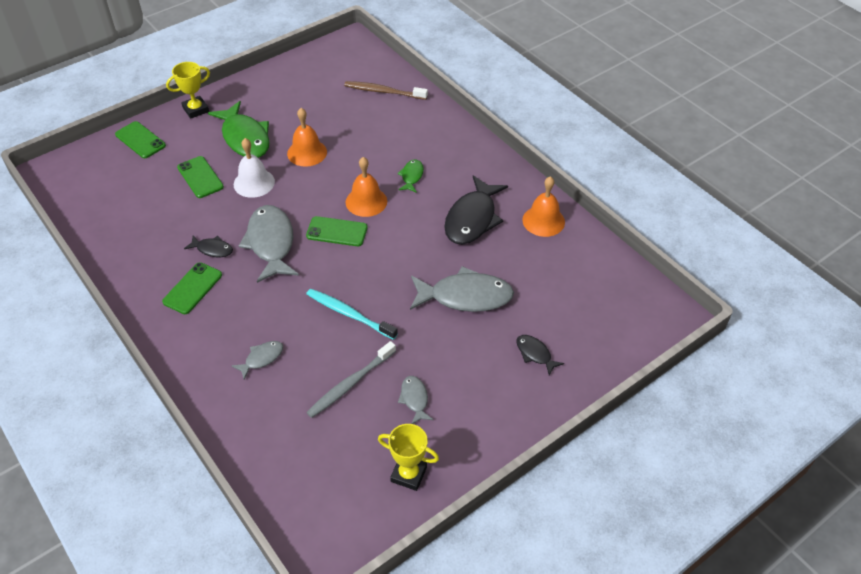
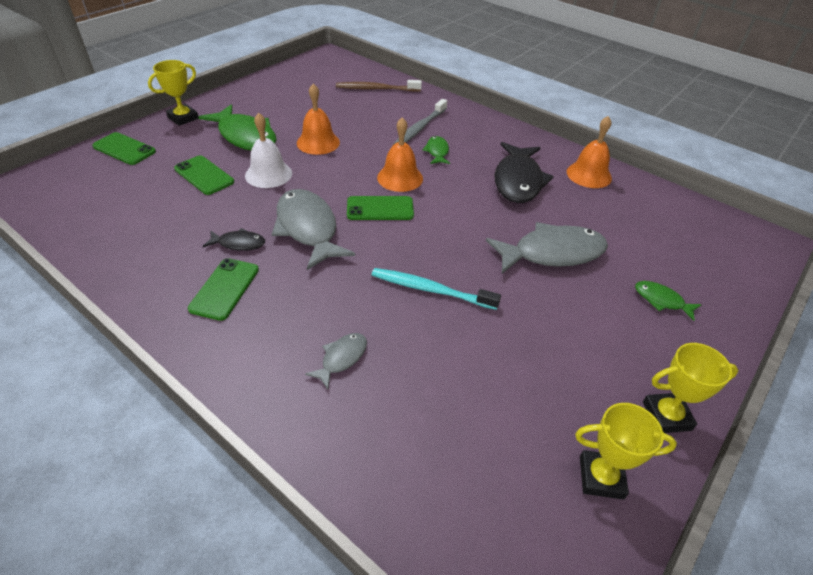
camera: 15 degrees left, 5 degrees down
grey toothbrush [306,341,396,418] -> grey toothbrush moved to [393,99,447,145]
grey fish [398,376,433,424] -> none
black fish [516,335,564,375] -> green fish [635,281,702,321]
none -> yellow trophy [643,343,738,433]

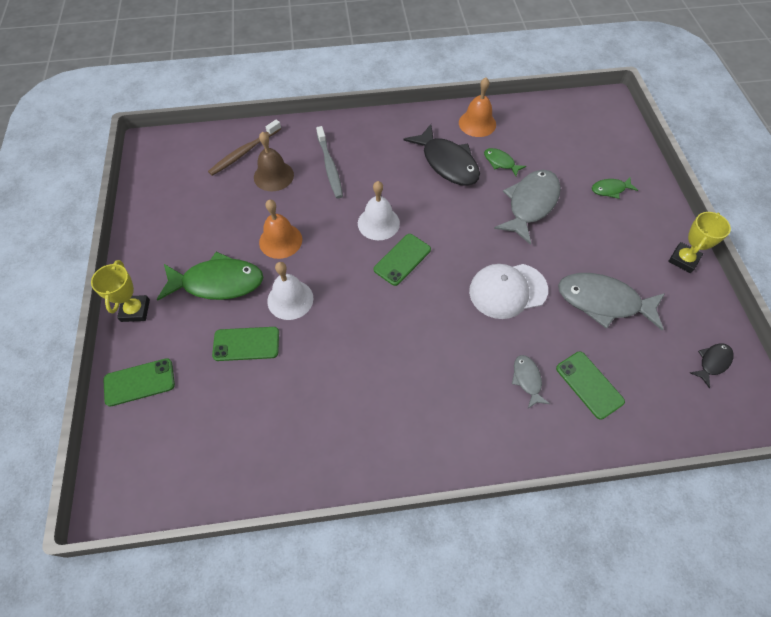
camera: 45 degrees left, 15 degrees up
green phone [188,258,259,321] -> green phone moved to [556,351,625,420]
black fish [203,228,265,251] -> black fish moved to [690,343,734,388]
grey fish [272,189,355,270] -> grey fish moved to [558,273,665,331]
turquoise toothbrush [372,268,501,310] -> white cap [469,264,548,319]
orange bell [377,117,423,192] -> white bell [358,181,400,240]
green fish [422,136,450,164] -> green fish moved to [484,148,526,176]
yellow trophy [575,403,677,500] -> none
none -> brown bell [254,131,294,191]

